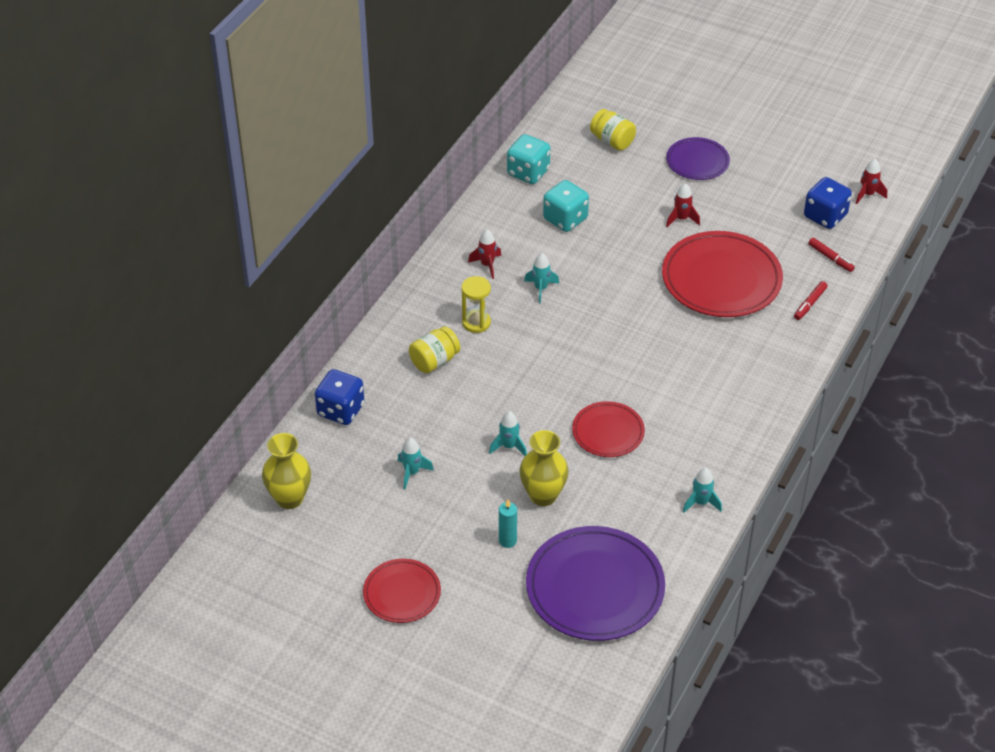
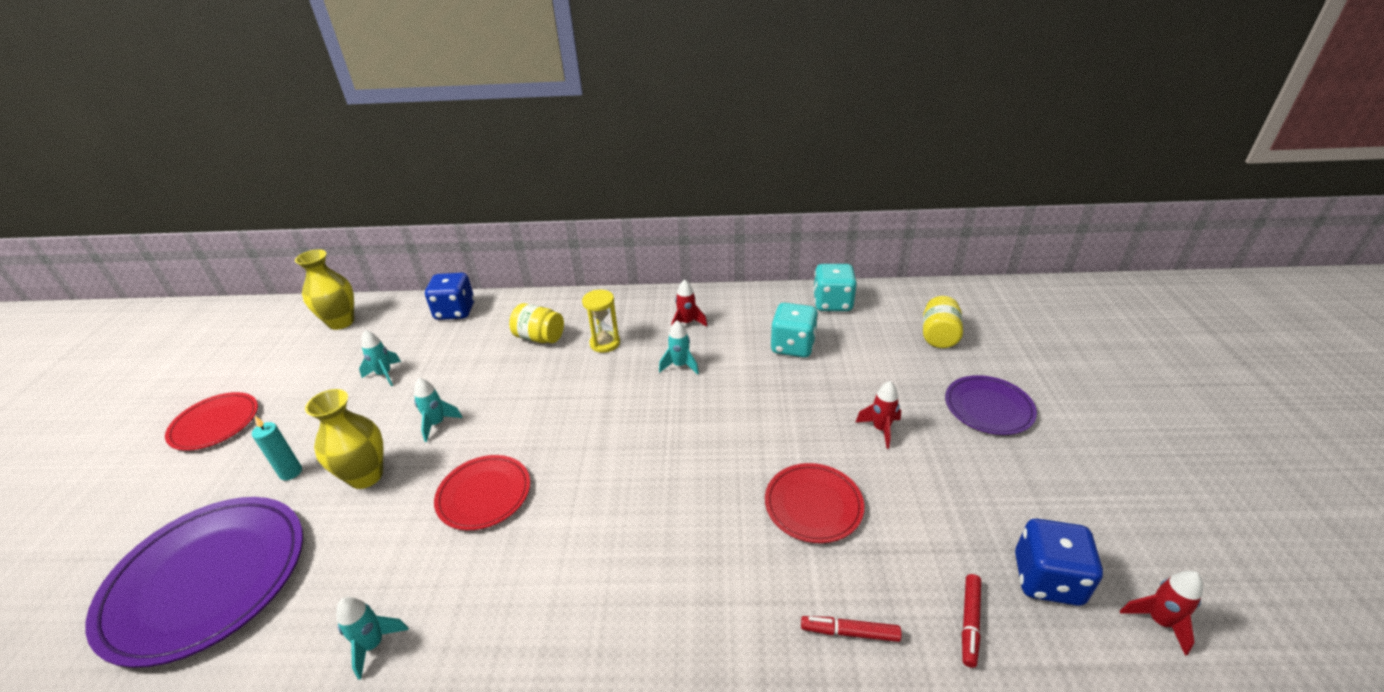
camera: 65 degrees right, 10 degrees down
red plate [662,231,783,317] -> red plate [765,463,864,543], size x0.56

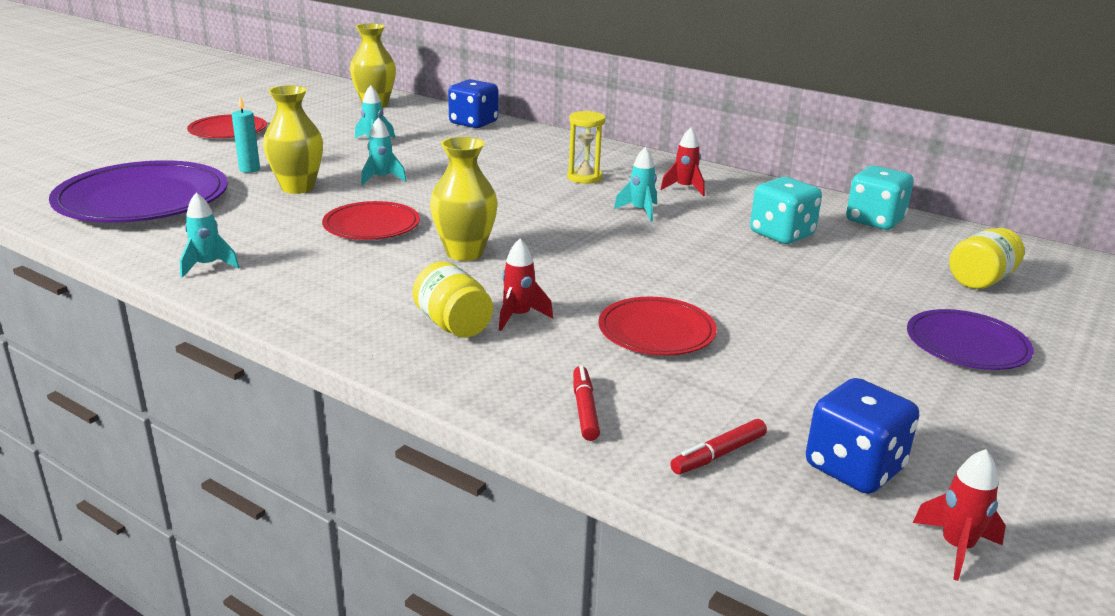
camera: 30 degrees right, 10 degrees down
yellow jar [509,303,564,343] -> yellow jar moved to [413,261,493,338]
red marker [801,616,902,642] -> red marker turned 45 degrees clockwise [573,365,600,441]
red rocket [856,381,901,449] -> red rocket moved to [499,239,553,331]
none -> yellow vase [430,137,498,261]

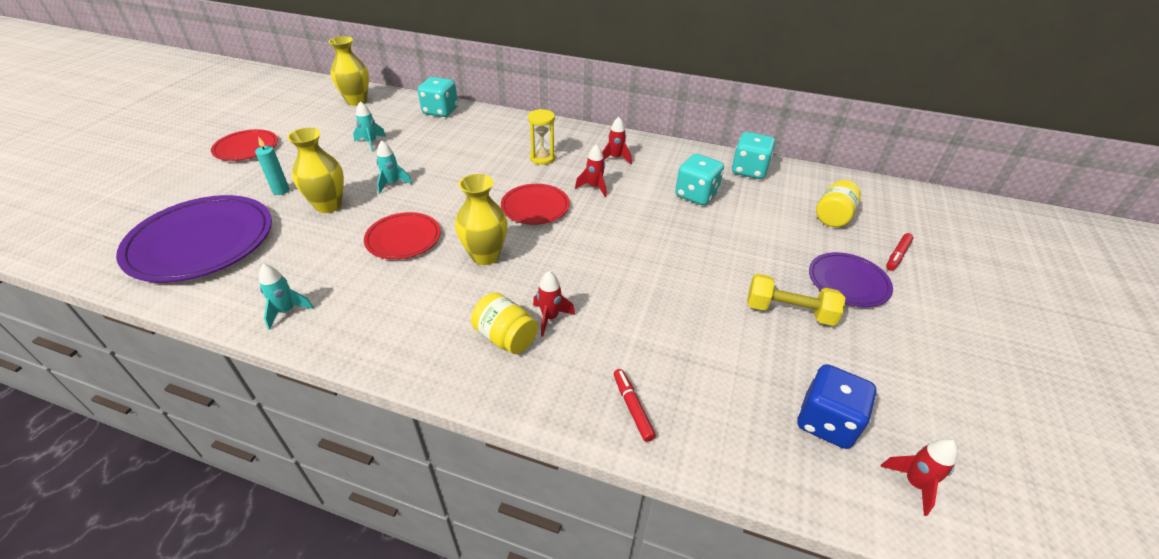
camera: 15 degrees left, 15 degrees up
blue dice [448,79,498,128] -> turquoise dice [418,77,458,117]
red plate [599,297,717,356] -> red plate moved to [501,184,570,225]
turquoise rocket [614,147,657,222] -> red rocket [575,144,607,197]
red marker [670,419,767,474] -> red marker moved to [886,233,914,271]
none -> yellow dumbbell [747,274,845,326]

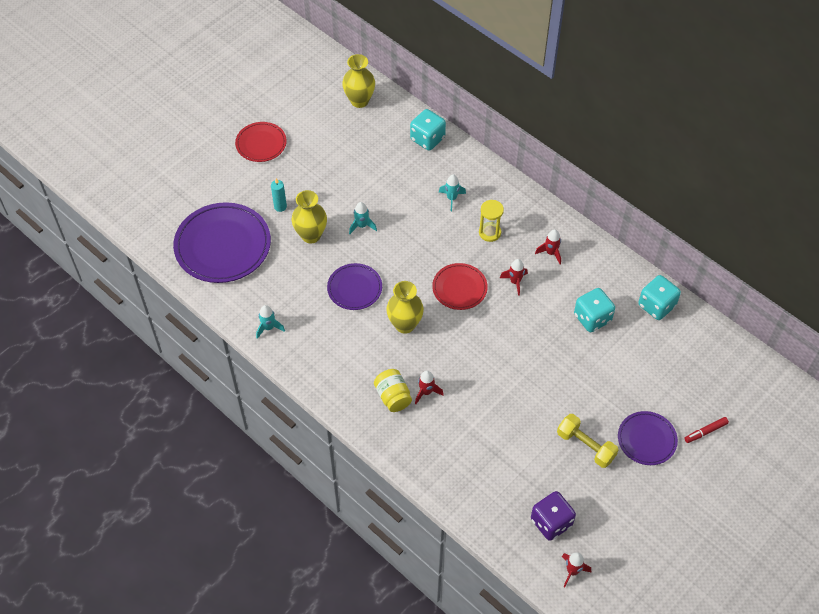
camera: 25 degrees right, 15 degrees up
turquoise rocket [353,101,386,152] -> turquoise rocket moved to [439,174,466,211]
red plate [364,212,441,260] -> purple plate [327,263,382,310]
red marker [614,369,656,442] -> none
blue dice [797,364,877,449] -> purple dice [531,491,576,541]
yellow jar [816,180,861,227] -> none

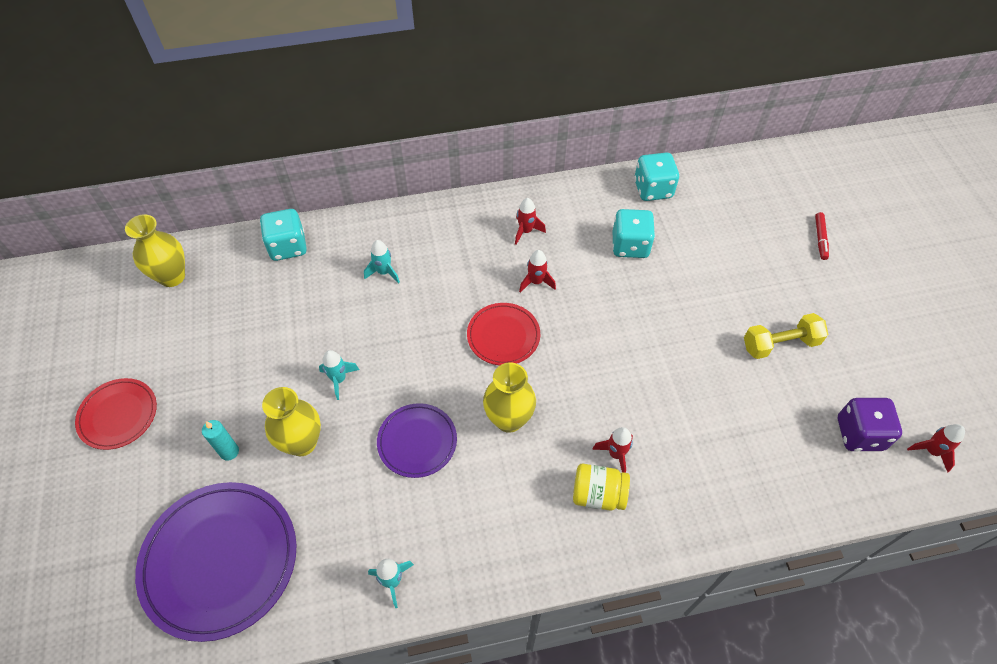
camera: 55 degrees left, 0 degrees up
yellow hourglass [479,200,504,242] -> none
purple plate [618,411,678,465] -> none

